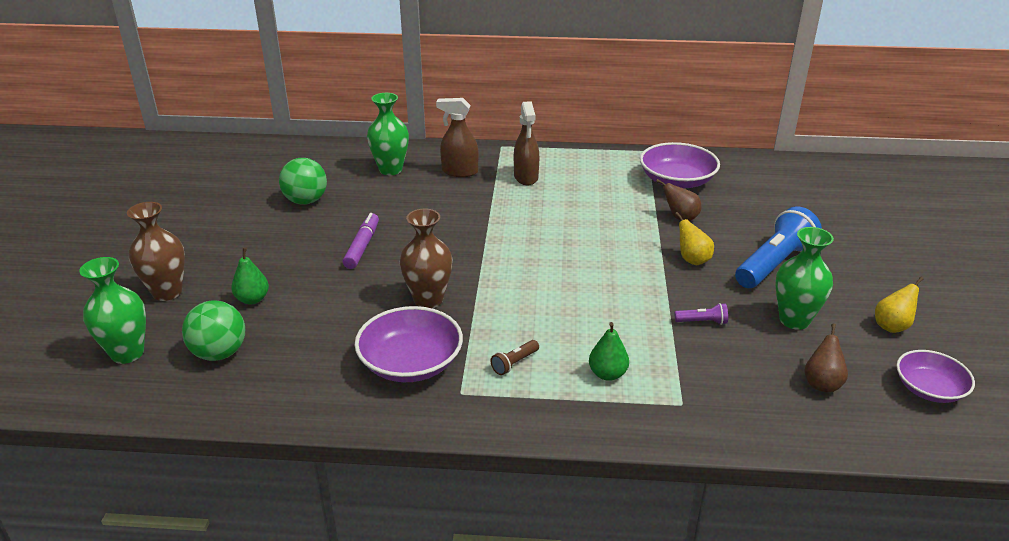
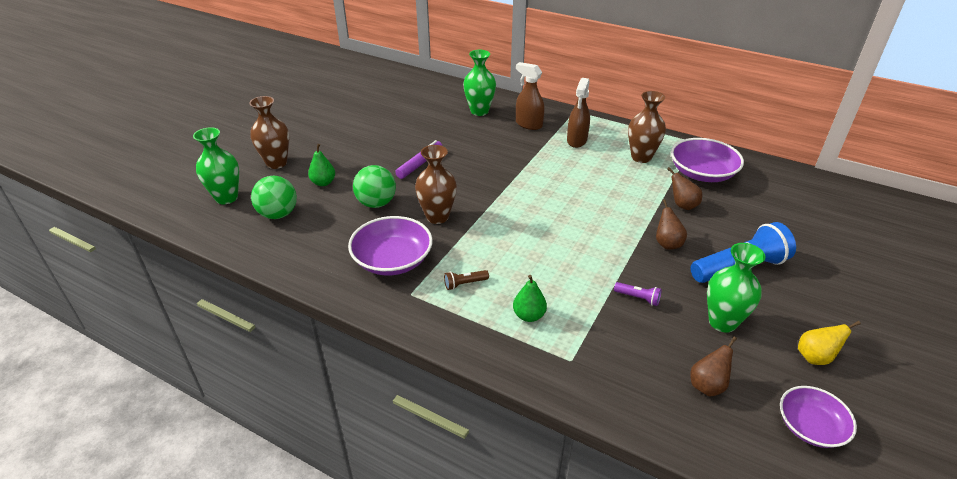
camera: 25 degrees right, 5 degrees up
green ball [279,158,327,205] -> green ball moved to [353,165,396,208]
yellow pear [675,212,714,265] -> brown pear [656,199,687,250]
none -> brown vase [628,91,666,163]

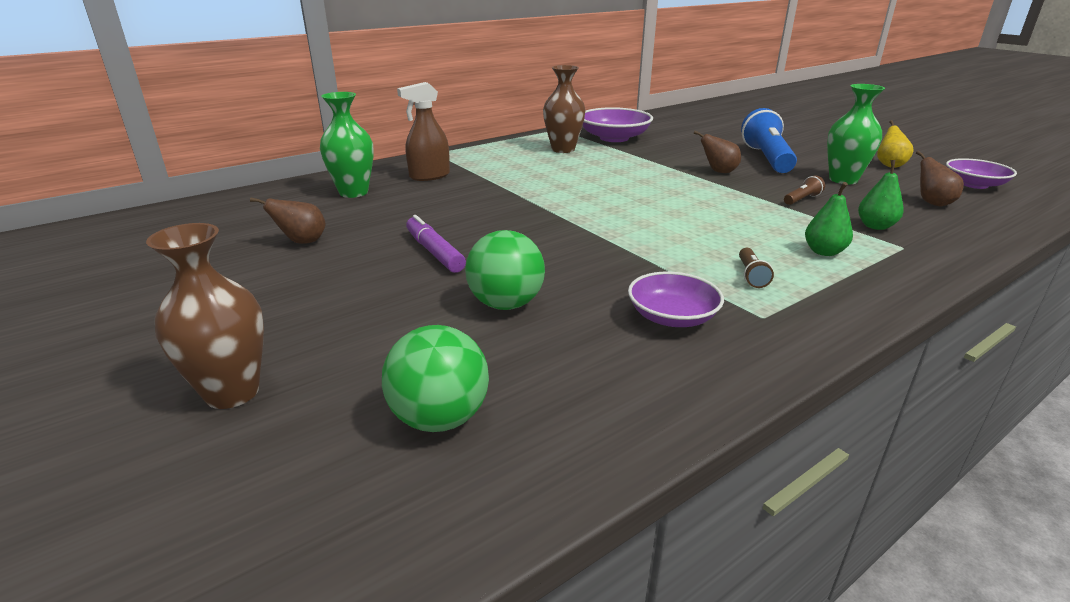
camera: 65 degrees left, 10 degrees down
green vase [193,127,239,204] -> none
green pear [308,144,335,186] -> green pear moved to [858,160,904,230]
purple bowl [348,216,433,275] -> purple bowl [628,272,724,327], size x0.65
brown vase [415,145,457,224] -> none
brown spray bottle [567,78,590,148] -> none
purple flashlight [614,282,662,306] -> brown flashlight [784,175,825,205]
brown pear [667,167,702,210] -> brown pear moved to [250,197,326,244]

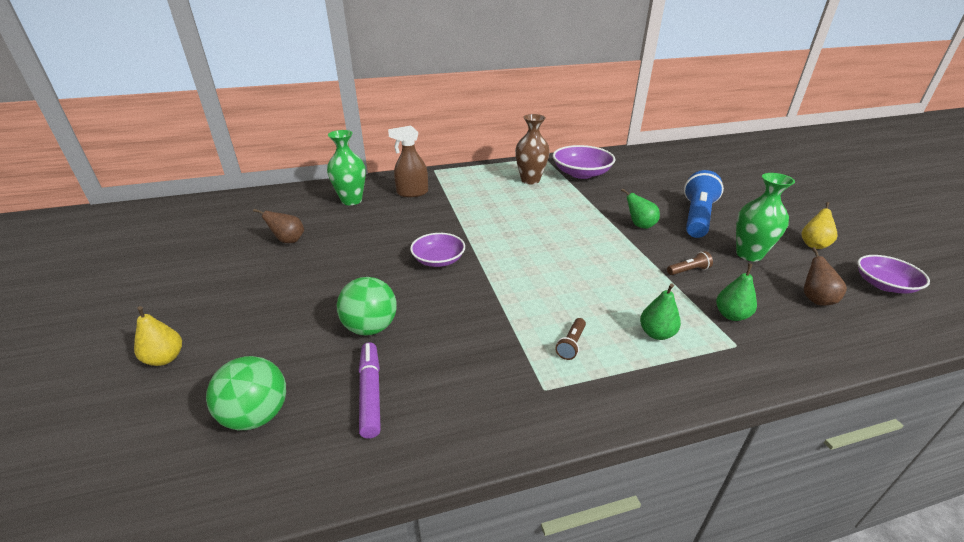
camera: 20 degrees right, 5 degrees up
brown vase [146,223,264,409] -> yellow pear [134,306,182,366]
purple marker [406,215,466,273] -> purple marker moved to [359,342,381,439]
purple bowl [628,272,724,327] -> purple bowl moved to [410,233,465,267]
brown pear [693,131,741,173] -> green pear [621,188,660,229]

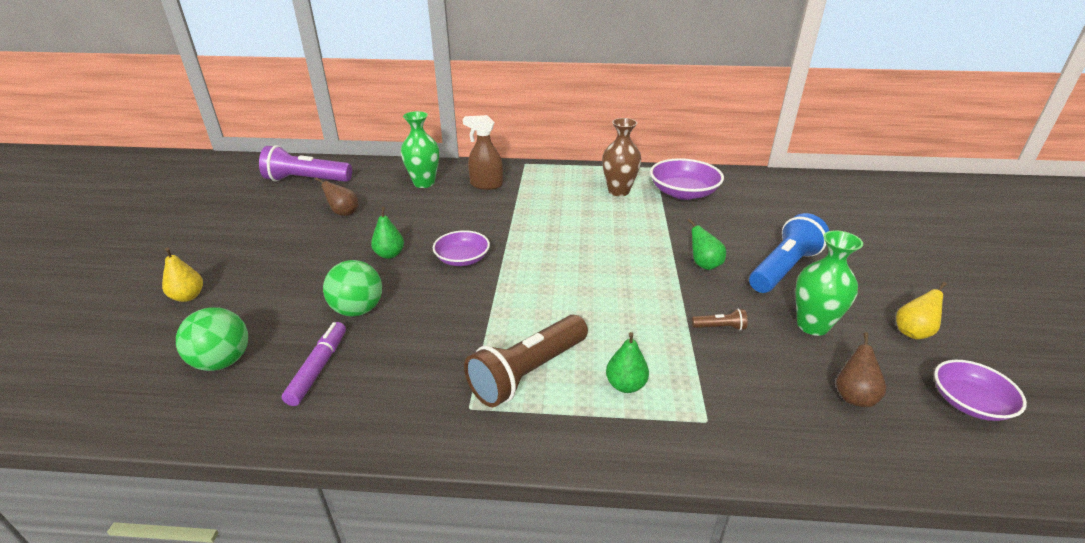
camera: 20 degrees right, 0 degrees up
brown flashlight [555,318,586,360] -> brown flashlight [464,315,588,407], size x2.36
green pear [716,263,757,321] -> green pear moved to [371,206,404,259]
none -> purple flashlight [259,145,352,182]

